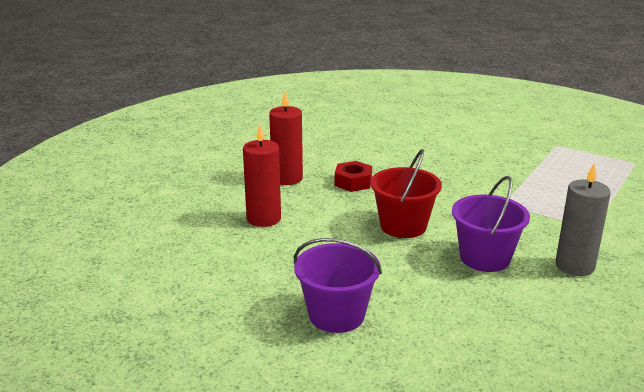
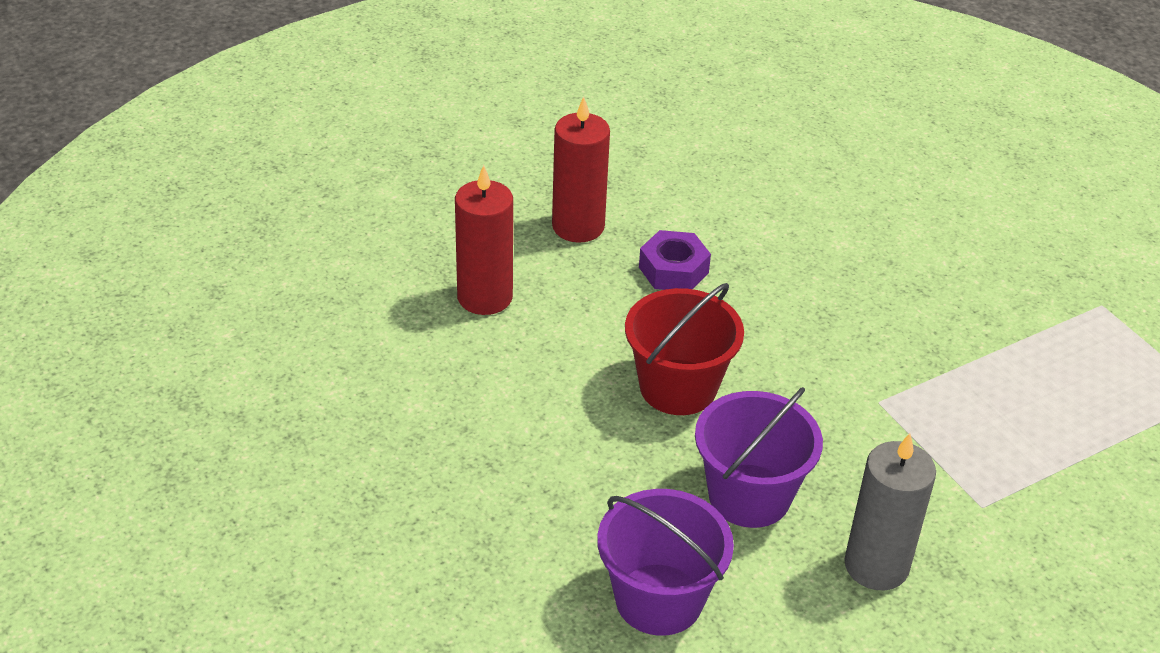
camera: 25 degrees right, 15 degrees up
purple bucket [294,238,382,333] -> purple bucket moved to [597,489,734,636]
red nut [335,161,372,192] -> purple nut [639,230,711,290]

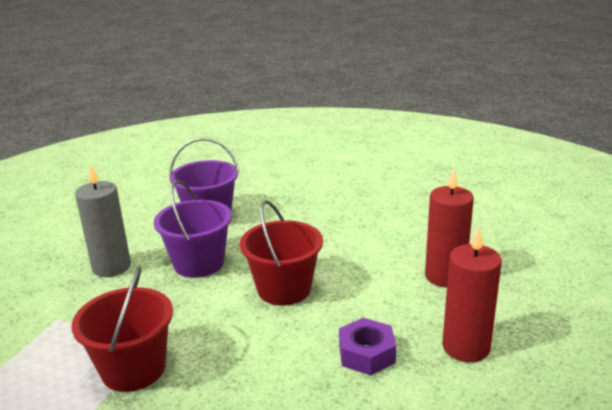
camera: 145 degrees right, 15 degrees down
none -> red bucket [72,267,173,392]

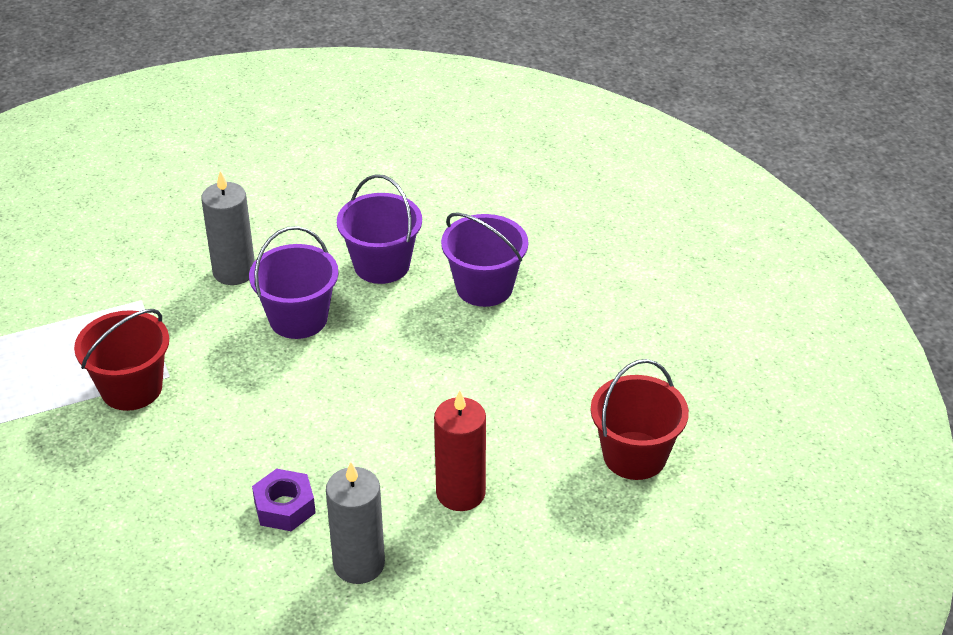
camera: 45 degrees right, 15 degrees up
red bucket [240,200,323,306] -> red bucket moved to [591,359,689,480]
red candle [442,227,502,362] -> grey candle [326,462,385,584]
none -> purple bucket [441,212,528,307]

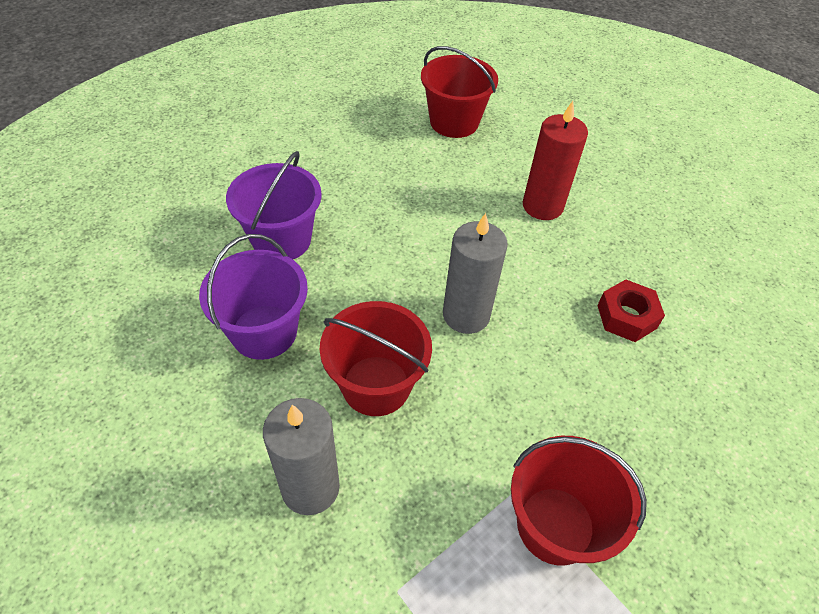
camera: 110 degrees left, 10 degrees up
purple bucket [249,226,339,339] -> red bucket [320,301,432,416]
purple nut [252,469,316,531] -> red nut [597,279,665,342]
grey candle [326,462,385,584] -> grey candle moved to [443,213,508,334]

